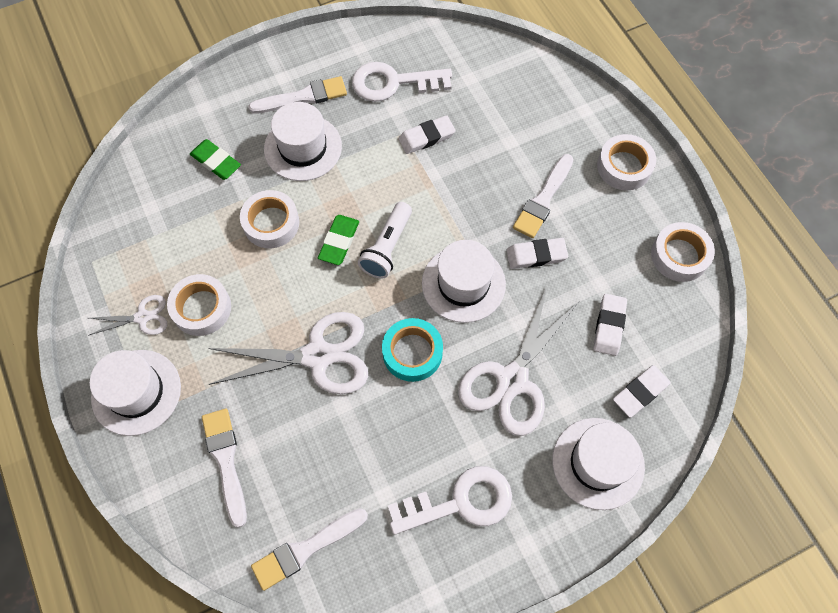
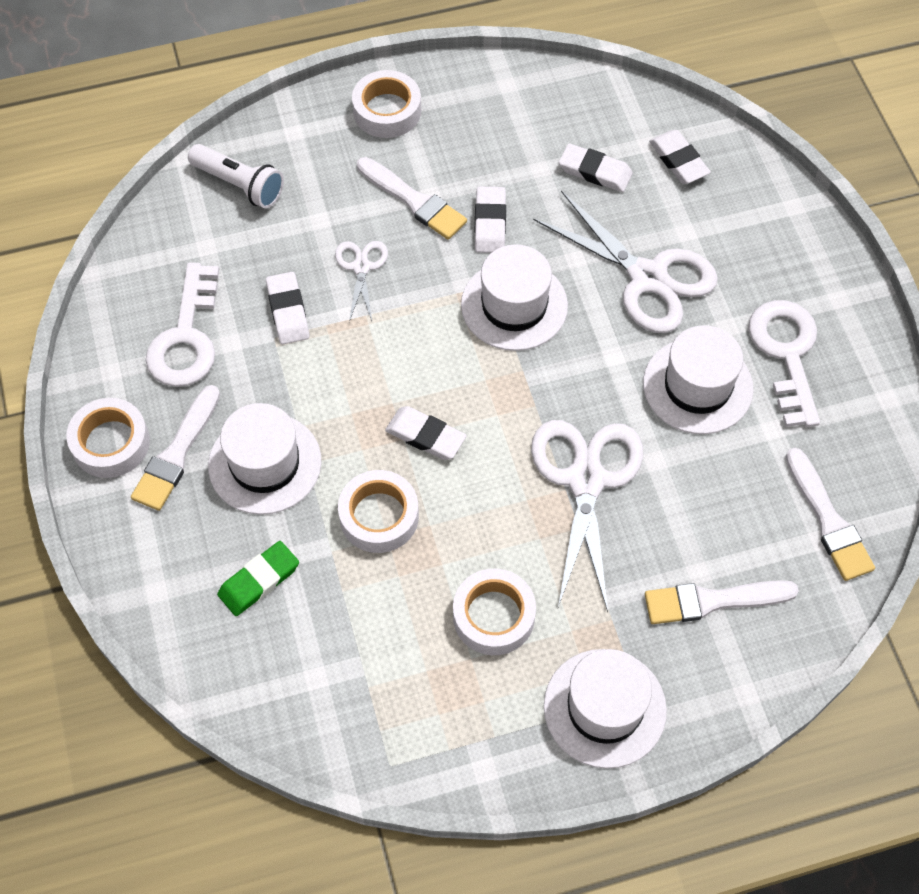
camera: 80 degrees left, 5 degrees down
white scissors [88,295,167,336] -> white scissors moved to [335,241,388,322]
white brush [248,76,347,114] -> white brush turned 150 degrees counterclockwise [131,385,220,511]
green eraser [318,215,359,265] -> white eraser [385,406,467,460]
white flashlight [358,202,412,279] -> white flashlight moved to [188,144,284,208]
turquoise tape [382,318,443,382] -> none
white hat [552,418,645,510] -> white hat moved to [643,325,754,434]
white tape [651,222,715,282] -> white tape moved to [66,398,150,478]

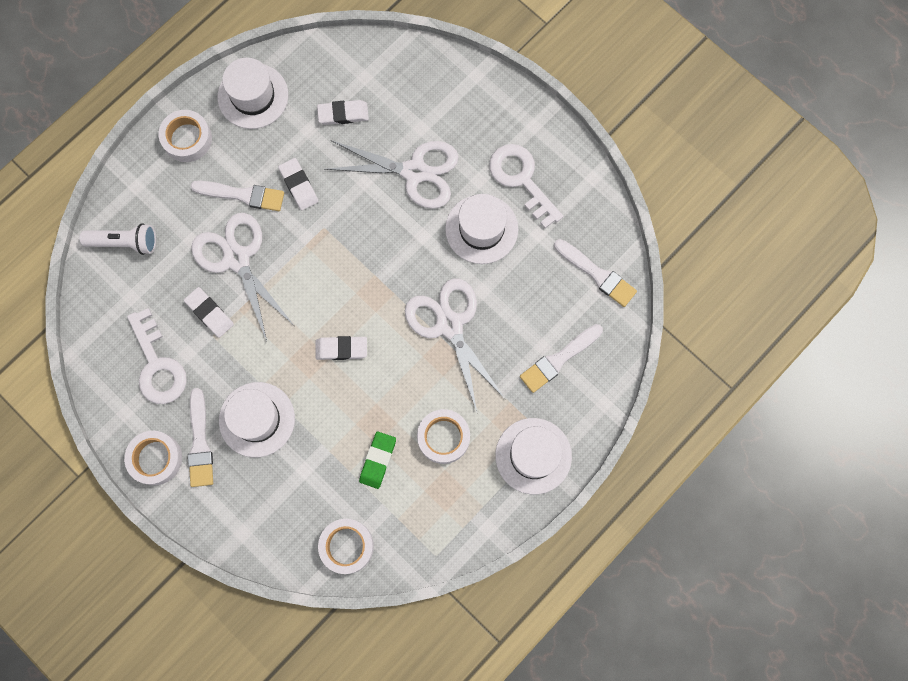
camera: 30 degrees left, 15 degrees up
green eraser [217,541,299,616] -> green eraser moved to [359,431,396,489]
white scissors [335,241,388,322] -> white scissors [191,213,293,341], size x1.97
white tape [338,470,419,553] -> white tape moved to [318,519,374,574]
white hat [461,244,568,351] -> white hat moved to [218,58,288,129]
white eraser [649,130,711,184] -> none

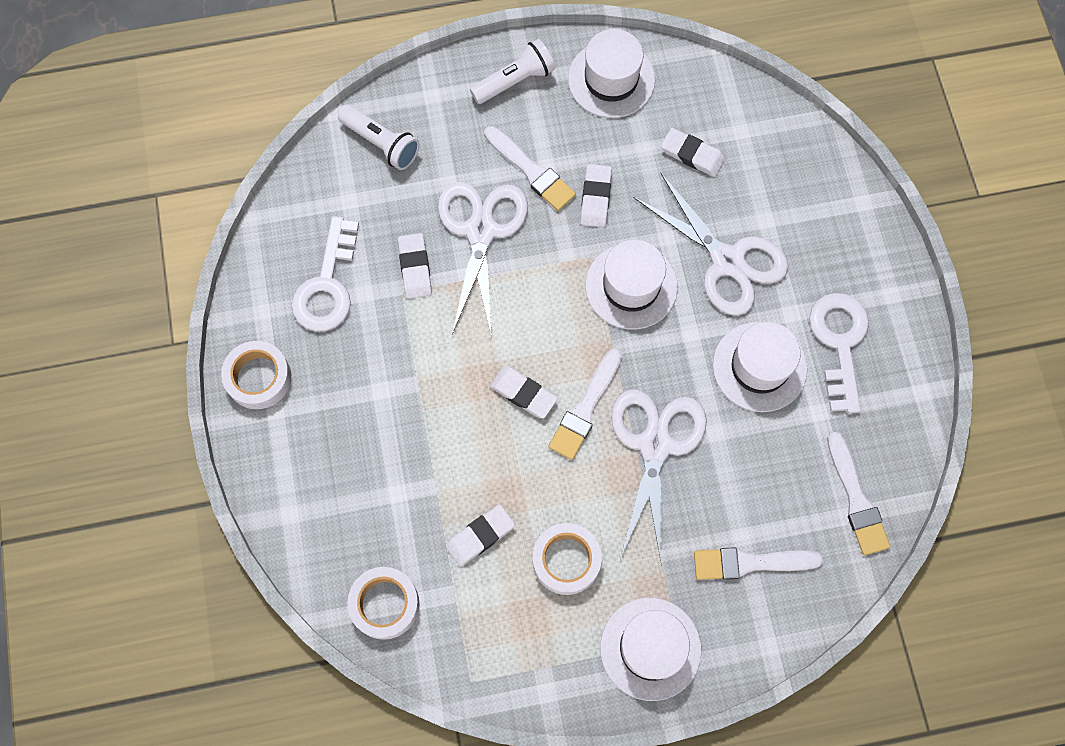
camera: 35 degrees right, 5 degrees down
white tape [159,110,212,162] -> white flashlight [470,39,555,104]
white brush [188,388,213,487] -> white brush moved to [549,348,622,460]
white hat [219,382,295,458] -> white hat moved to [585,240,678,329]
green eraser [359,431,396,489] -> white eraser [445,504,515,567]

